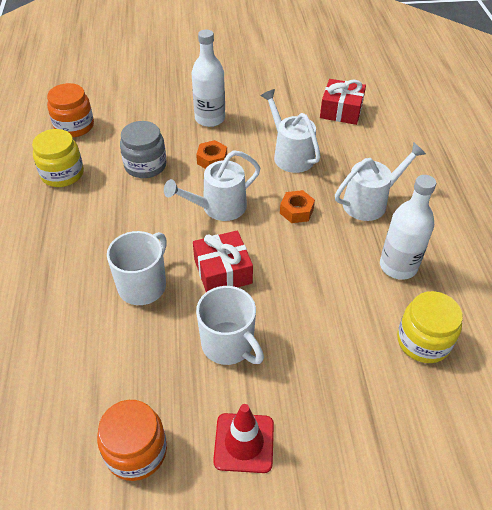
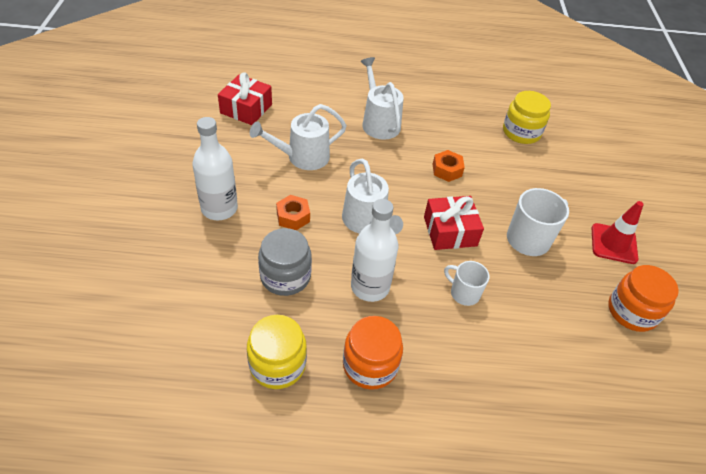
camera: 85 degrees left, 0 degrees up
orange jar [47,83,94,137] -> orange jar moved to [343,316,403,390]
white mug [107,231,167,305] -> white mug [444,261,490,306], size x0.62
orange nut [280,190,315,223] -> orange nut moved to [433,150,465,182]
white bottle [380,175,436,280] -> white bottle moved to [351,199,399,302]

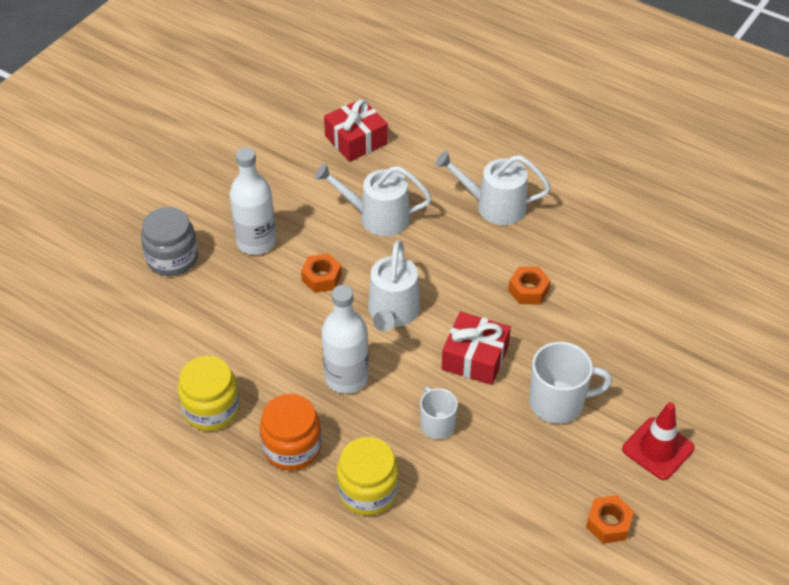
camera: 35 degrees right, 0 degrees up
grey jar [258,228,312,296] -> grey jar moved to [141,207,198,276]
white watering can [360,57,404,140] -> white watering can turned 90 degrees counterclockwise [435,151,551,225]
yellow jar [503,91,551,144] -> yellow jar moved to [336,437,399,516]
orange jar [608,265,679,332] -> orange nut [586,495,634,544]

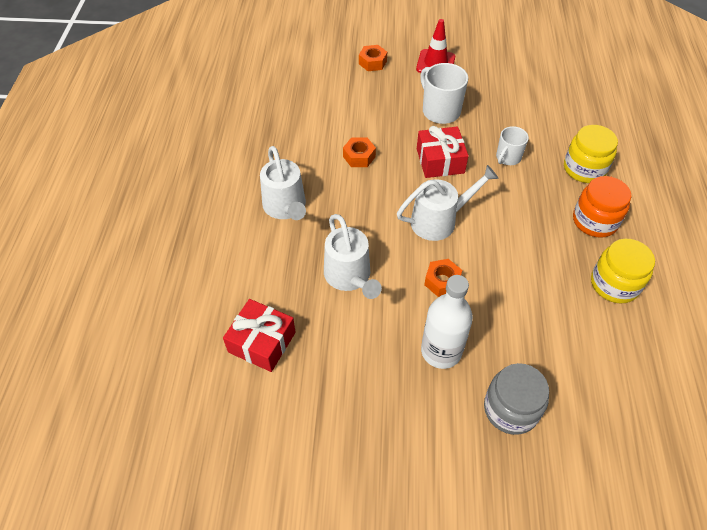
camera: 120 degrees left, 5 degrees up
white bottle [321,285,369,394] -> none
orange nut [586,495,634,544] -> orange nut moved to [359,45,387,71]

